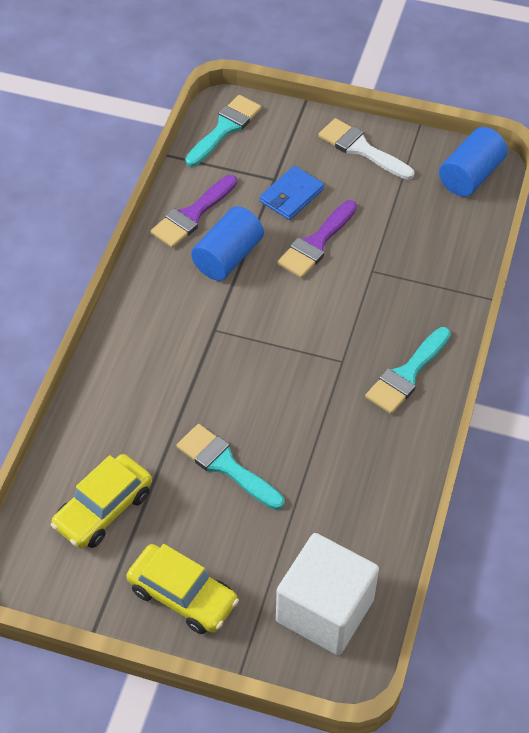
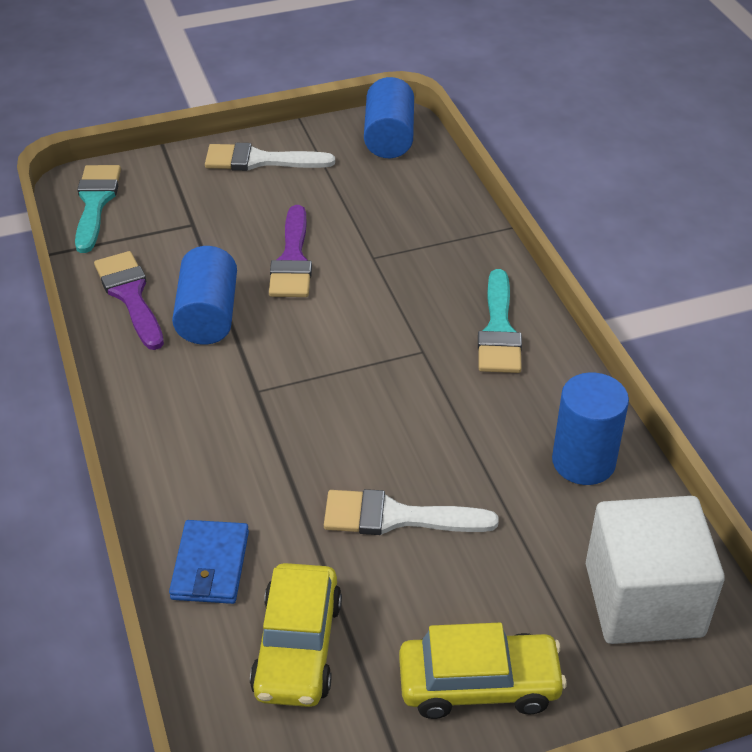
camera: 35 degrees left, 10 degrees down
purple brush [151,175,237,248] -> purple brush turned 150 degrees clockwise [94,251,164,350]
turquoise brush [176,424,284,510] -> white brush [324,489,499,535]
blue wallet [260,166,324,220] -> blue wallet moved to [169,520,249,604]
none -> blue cylinder [552,372,629,485]

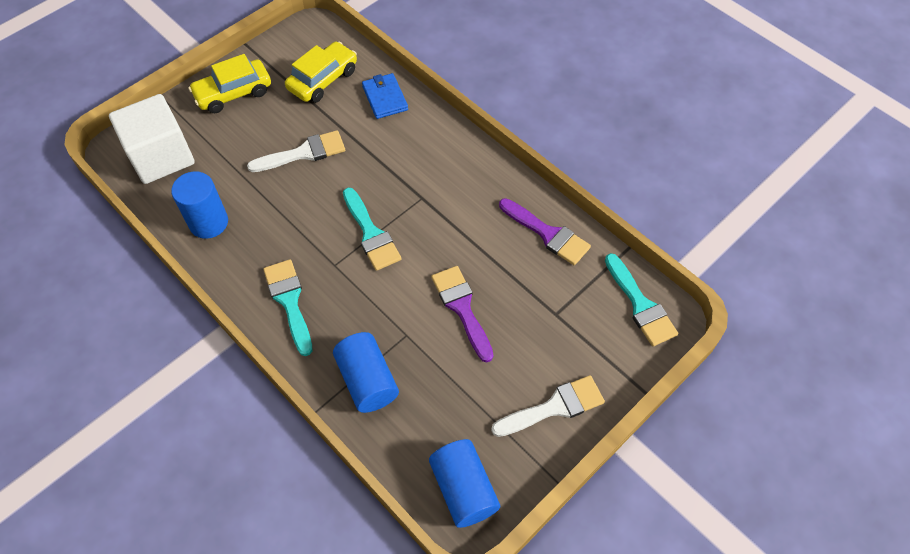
camera: 155 degrees right, 15 degrees up
blue cylinder [172,246,237,344] -> blue cylinder moved to [333,332,399,413]
yellow car [250,563,342,707] -> yellow car turned 60 degrees clockwise [285,41,357,103]
none -> turquoise brush [343,187,402,271]

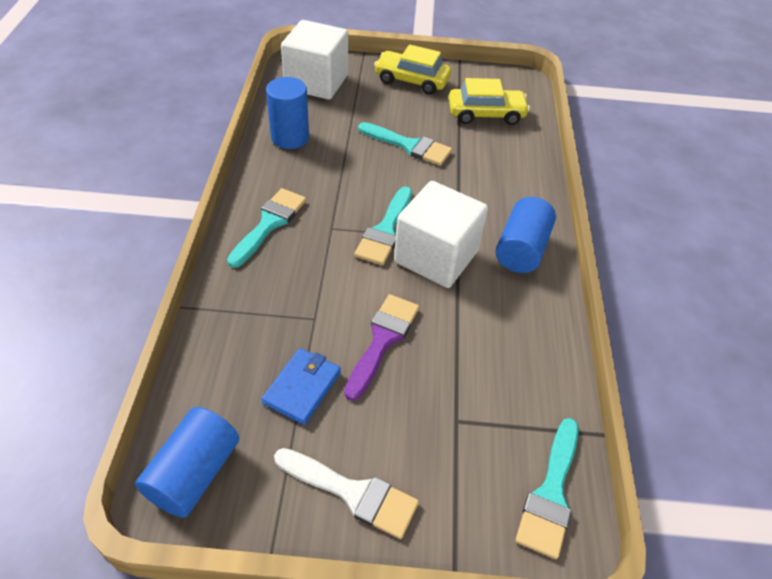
camera: 45 degrees right, 10 degrees down
white brush [247,130,345,172] -> turquoise brush [358,122,452,166]
blue cylinder [333,332,399,413] -> blue cylinder moved to [496,197,556,273]
blue wallet [362,73,408,119] -> blue wallet moved to [261,348,341,425]
purple brush [499,198,591,265] -> none
none -> white cube [394,181,488,288]

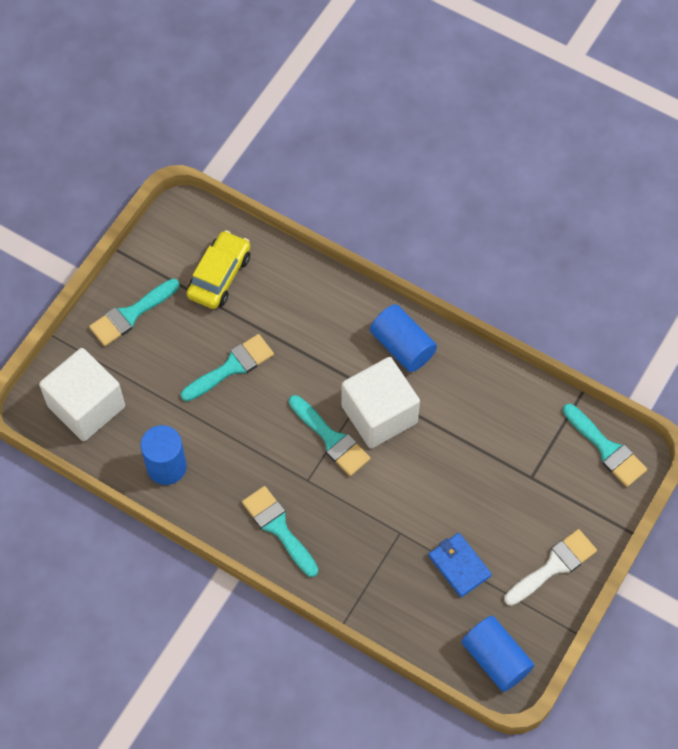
camera: 60 degrees left, 15 degrees up
purple brush [344,294,419,401] -> none
yellow car [374,45,452,95] -> turquoise brush [89,279,180,346]

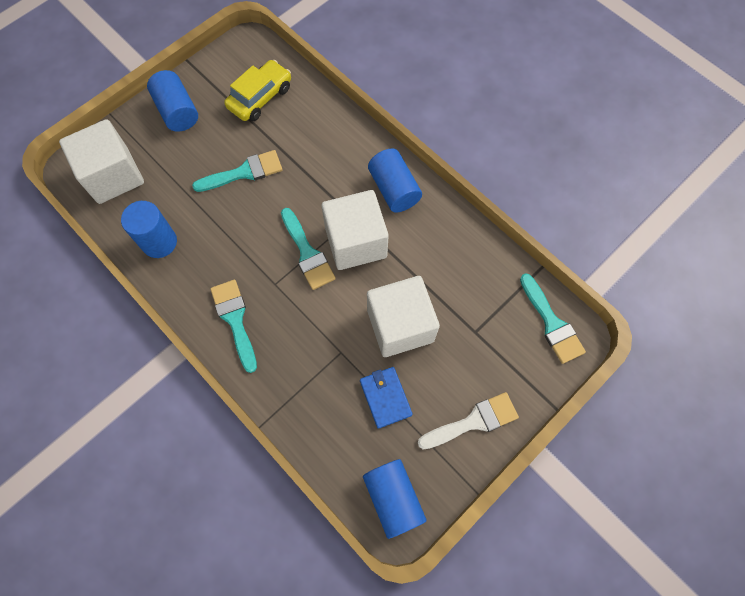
camera: 15 degrees right, 5 degrees up
turquoise brush [89,279,180,346] -> blue cylinder [147,70,198,132]
none -> white cube [367,276,440,357]

